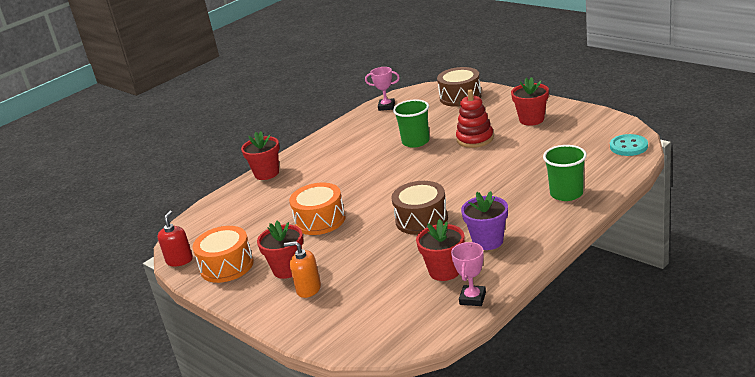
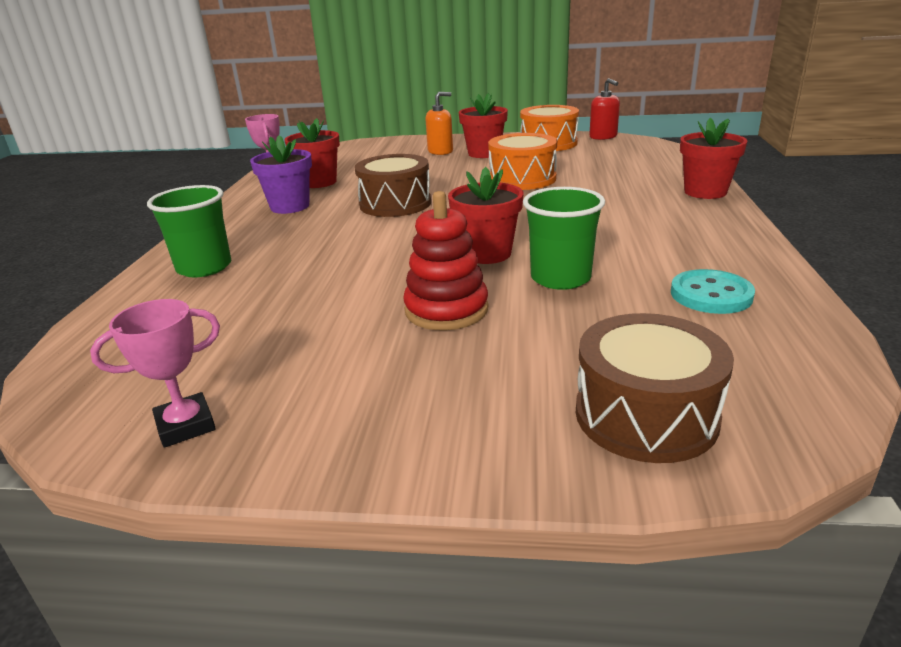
camera: 140 degrees right, 0 degrees up
pink trophy [365,67,400,111] -> pink trophy moved to [90,299,220,448]
red flower pot [511,77,549,126] -> red flower pot moved to [448,167,523,264]
turquoise button [610,134,648,156] -> turquoise button moved to [671,269,755,314]

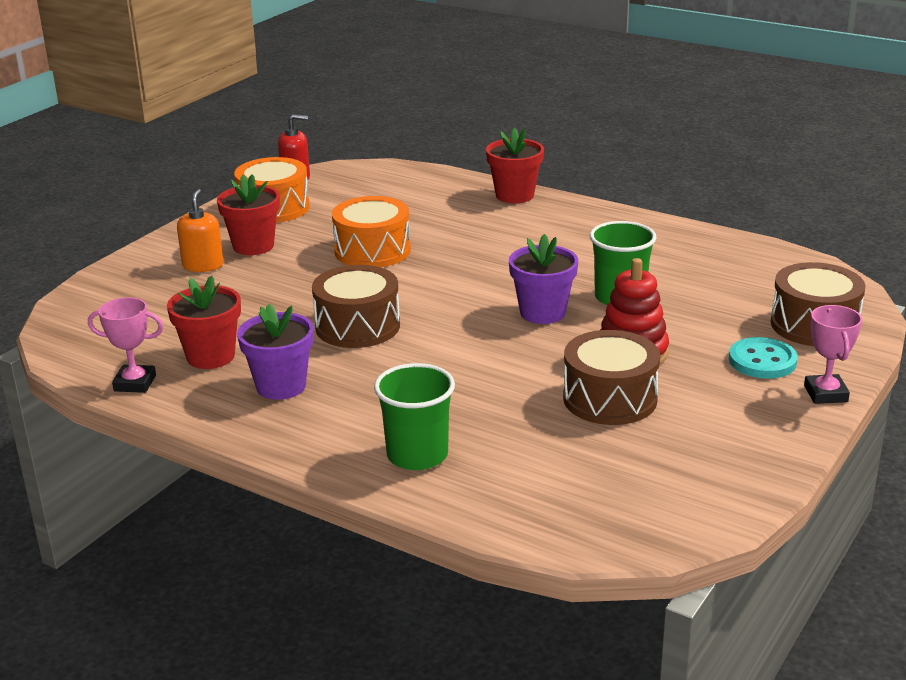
camera: 65 degrees left, 0 degrees up
pink trophy [90,299,220,448] -> pink trophy moved to [804,305,862,404]
red flower pot [448,167,523,264] -> purple flower pot [509,234,578,324]
turquoise button [671,269,755,314] -> turquoise button moved to [729,337,798,379]
none -> brown drum [563,330,660,425]

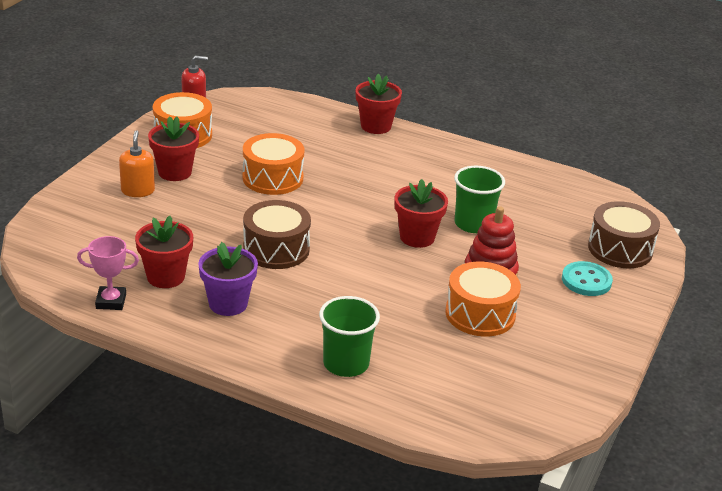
camera: 10 degrees left, 5 degrees up
purple flower pot [509,234,578,324] -> red flower pot [395,179,448,248]
brown drum [563,330,660,425] -> orange drum [445,262,521,337]
pink trophy [804,305,862,404] -> none

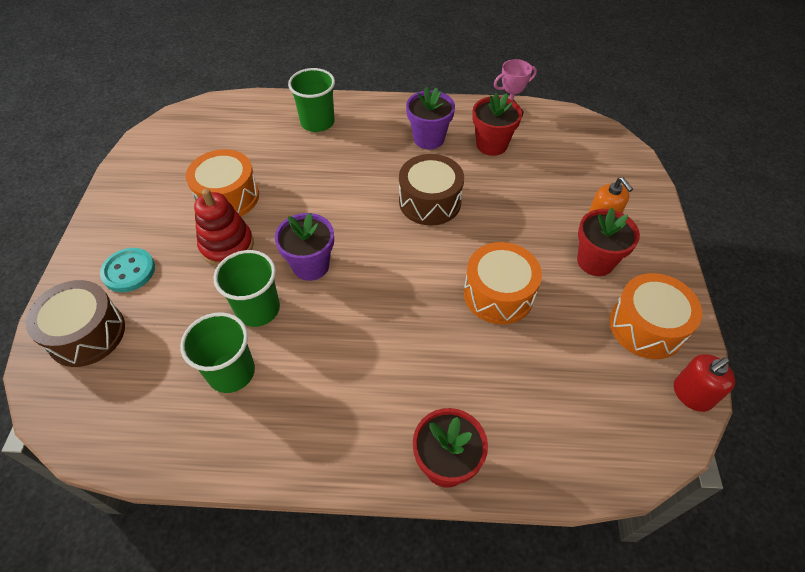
camera: 160 degrees right, 20 degrees up
red flower pot [395,179,448,248] -> purple flower pot [275,213,334,281]
none -> green cup [180,312,255,393]

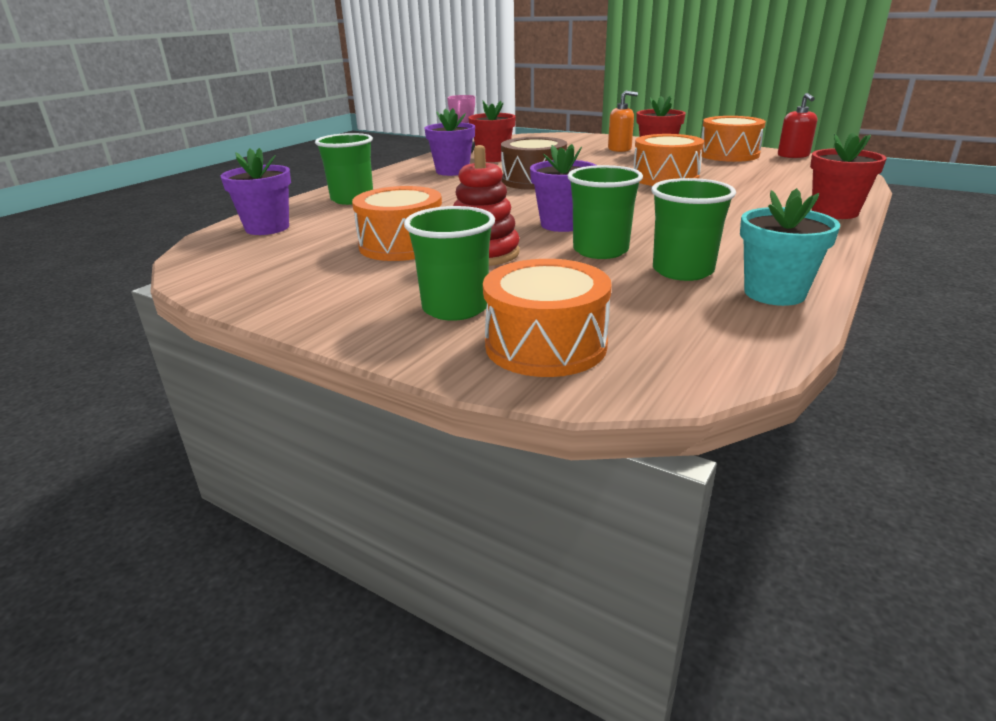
camera: 60 degrees left, 25 degrees down
brown drum [25,280,125,367] -> orange drum [483,259,612,377]
turquoise button [100,248,155,292] -> green cup [404,206,495,321]
none -> purple flower pot [220,148,291,235]
none -> turquoise flower pot [740,188,840,306]

